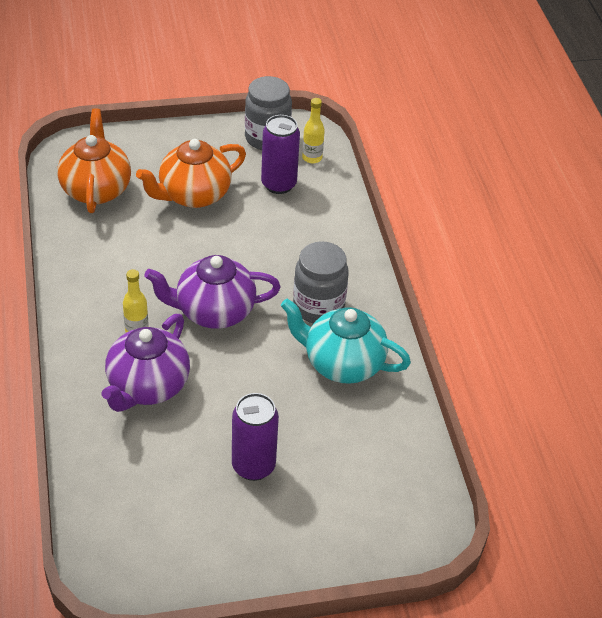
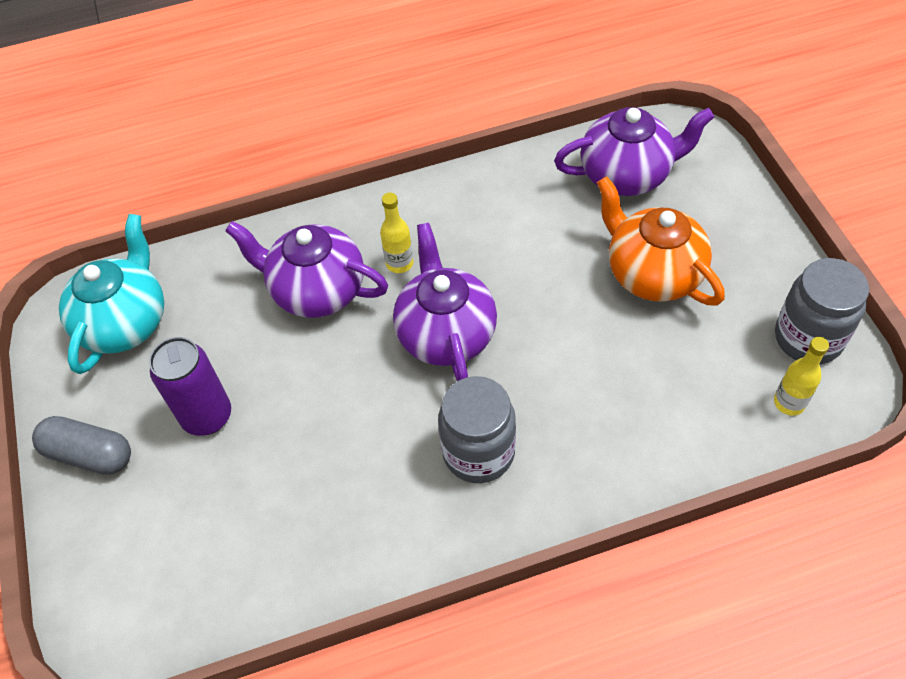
camera: 90 degrees right, 10 degrees up
orange teapot [57,108,131,213] -> purple teapot [554,107,714,196]
purple can [261,115,300,194] -> none
turquoise teapot [281,298,411,384] -> turquoise teapot moved to [59,214,164,374]
none -> grey capsule [32,416,131,475]

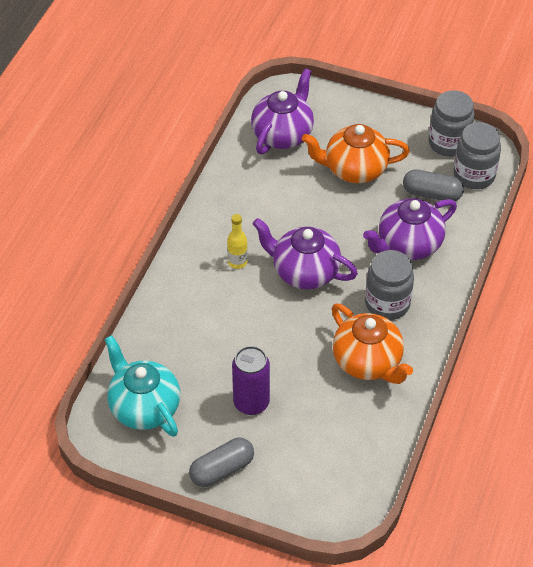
camera: 55 degrees left, 5 degrees down
purple teapot [225,221,388,318] -> purple teapot moved to [363,198,457,260]
yellow bottle [774,337,829,416] -> grey jar [454,122,501,189]
none -> orange teapot [332,303,413,384]
none -> grey capsule [403,170,464,201]

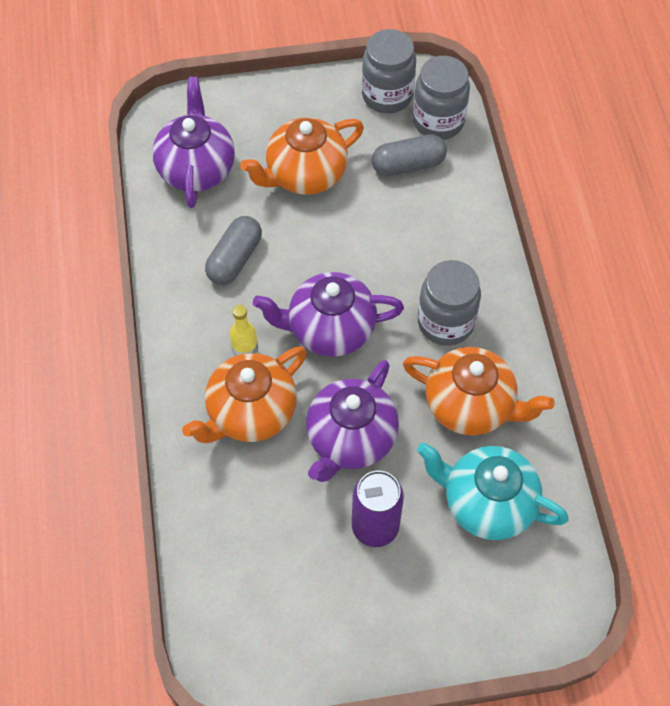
camera: 30 degrees left, 10 degrees up
turquoise teapot [104,335,180,437] -> turquoise teapot moved to [417,442,569,540]
grey capsule [189,438,254,487] -> grey capsule moved to [205,216,262,285]
purple teapot [363,198,457,260] -> purple teapot moved to [306,360,399,482]
none -> orange teapot [182,346,307,443]

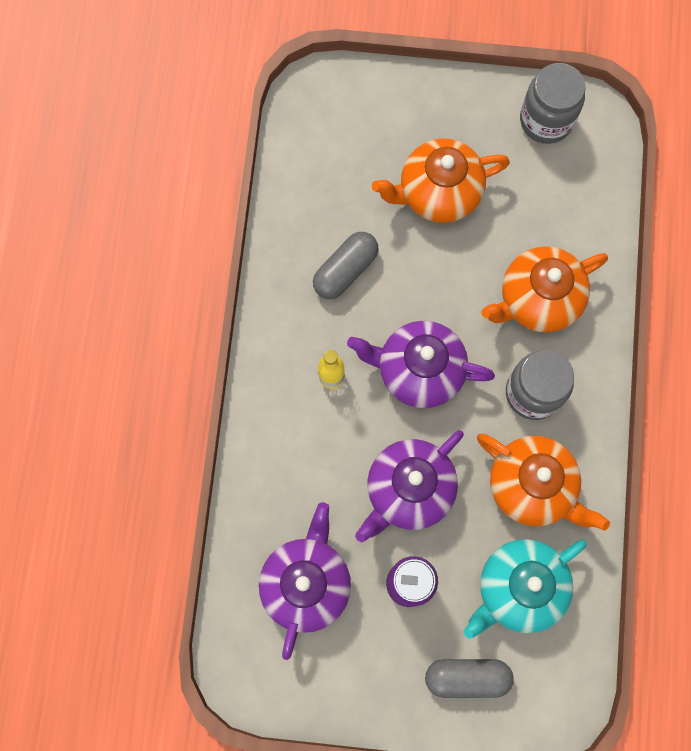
camera: 15 degrees right, 15 degrees up
purple teapot [152,77,235,208] -> purple teapot moved to [259,502,351,660]
orange teapot [182,346,307,443] -> orange teapot moved to [482,246,608,332]
grey capsule [372,134,447,176] -> grey capsule moved to [425,659,514,698]
grey jar [413,56,470,140] -> none
turquoise teapot [417,442,569,540] -> turquoise teapot turned 75 degrees counterclockwise [464,539,586,639]

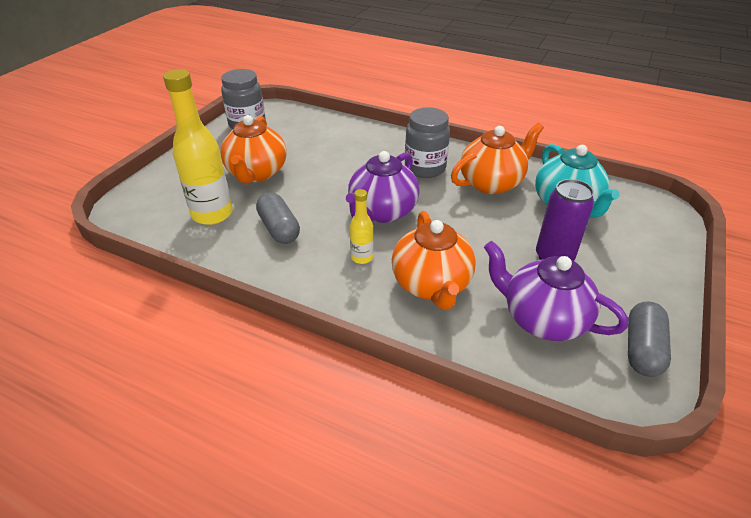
camera: 70 degrees left, 35 degrees down
purple teapot [355,430,464,542] -> none
grey capsule [425,659,514,698] -> grey capsule moved to [628,301,671,377]
orange teapot [482,246,608,332] -> orange teapot moved to [392,211,476,310]
none -> yellow bottle [163,69,233,225]

